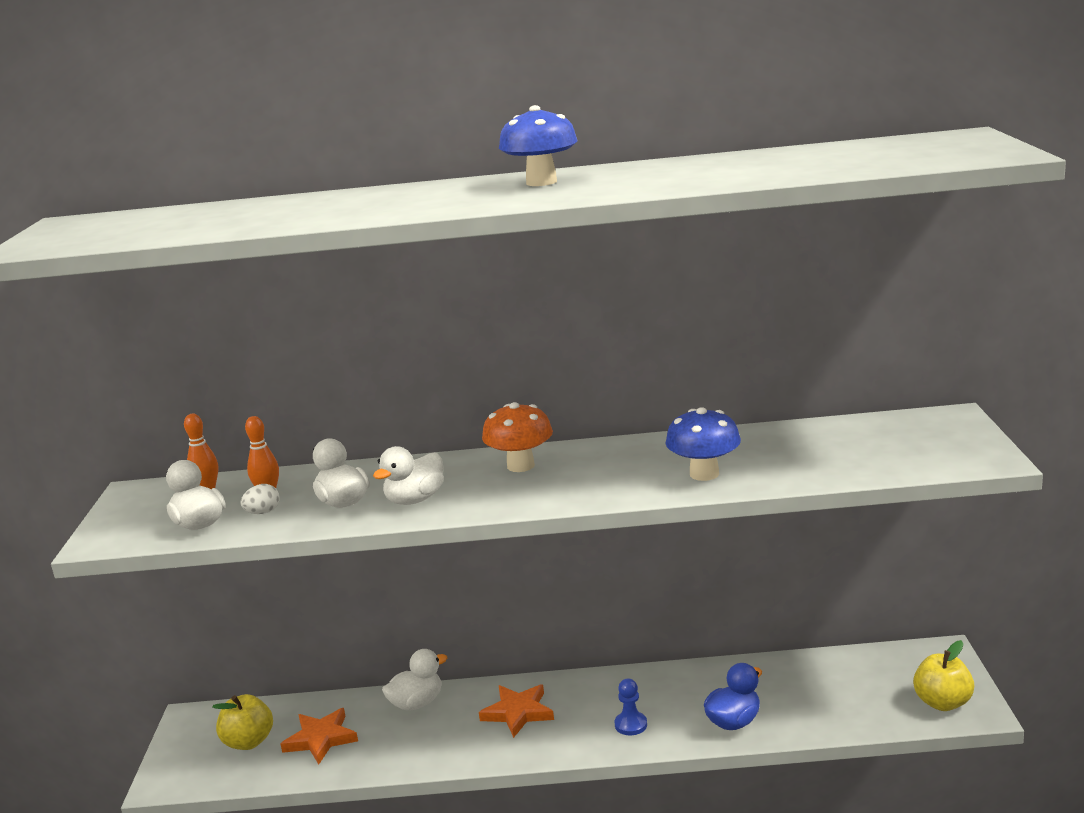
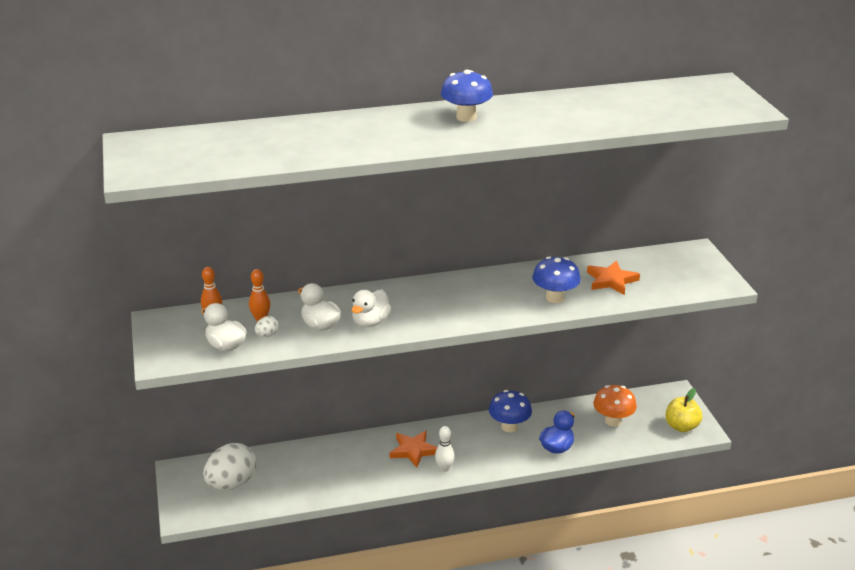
camera: 15 degrees left, 10 degrees up
yellow apple [212,694,273,750] -> white egg [203,443,256,490]
orange star [281,708,358,764] -> orange star moved to [587,261,640,295]
white duck [382,649,447,710] -> none
orange mushroom [482,402,553,472] -> orange mushroom moved to [593,385,637,427]
blue pawn [615,679,647,735] -> none
none -> white bowling pin [435,426,455,472]
none -> blue mushroom [489,390,532,432]

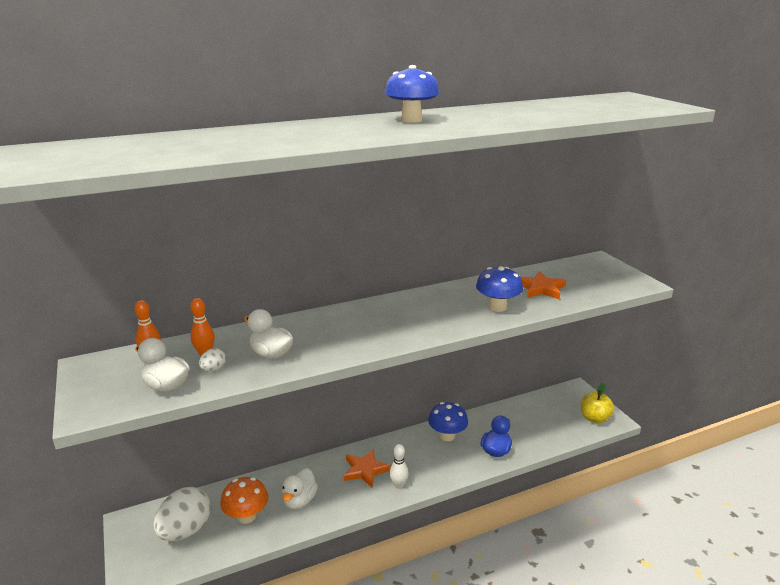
camera: 10 degrees left, 5 degrees down
white duck [351,289,391,327] -> white duck moved to [282,468,318,509]
orange mushroom [593,385,637,427] -> orange mushroom moved to [220,477,268,524]

